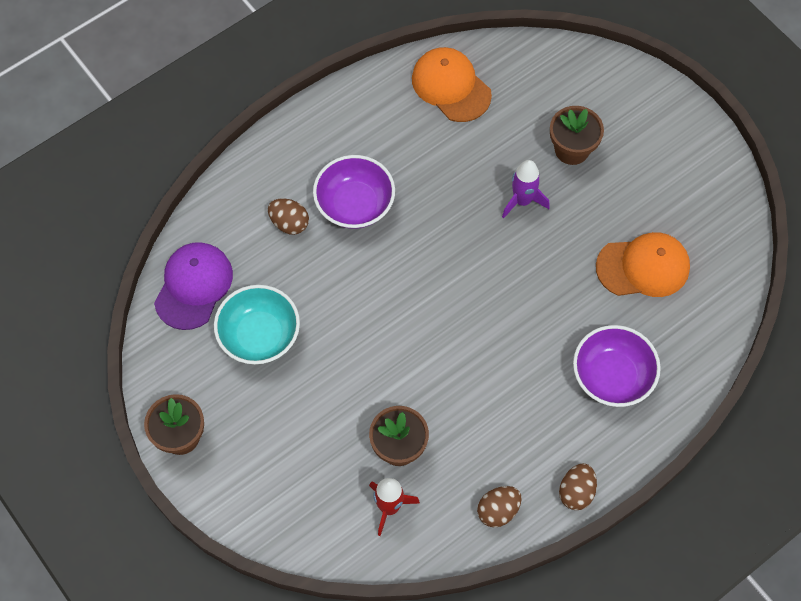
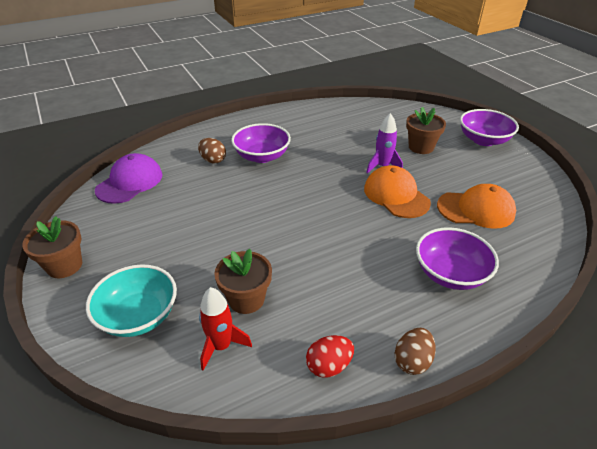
camera: 10 degrees right, 25 degrees down
turquoise bowl [214,285,300,364] -> turquoise bowl moved to [86,264,177,337]
orange cap [412,47,492,122] -> orange cap moved to [364,165,431,218]
brown egg [477,486,522,528] -> red egg [306,335,354,378]
none -> purple bowl [460,109,519,146]

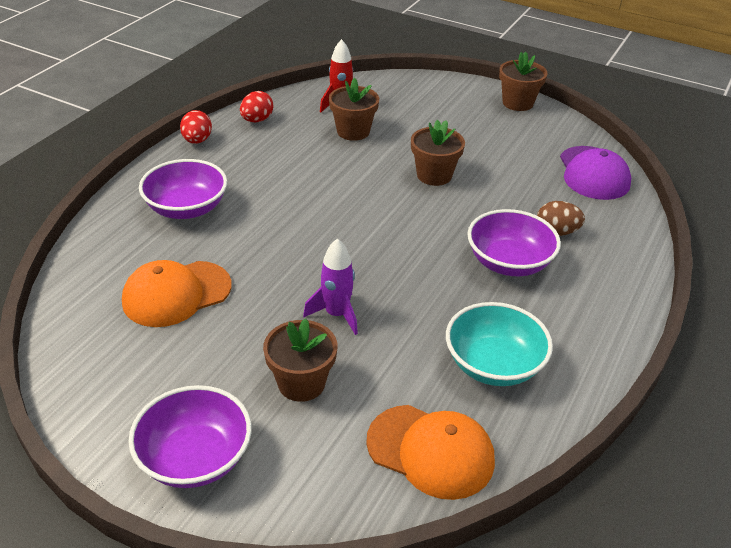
camera: 145 degrees right, 0 degrees up
turquoise bowl [86,264,177,337] -> turquoise bowl moved to [446,302,553,386]
orange cap [364,165,431,218] -> orange cap moved to [366,405,495,500]
brown egg [395,328,436,375] -> red egg [180,110,212,144]
none -> brown flower pot [411,120,465,186]

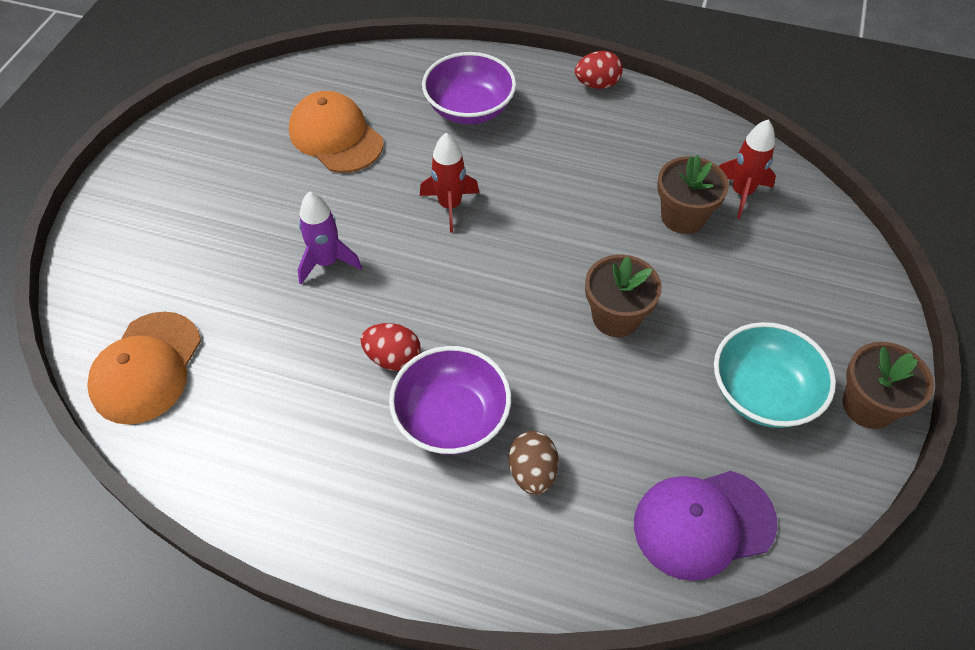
camera: 80 degrees right, 15 degrees up
purple bowl [128,385,252,488] -> none
red egg [240,91,273,122] -> red egg moved to [360,323,421,371]
brown flower pot [263,318,337,402] -> none
turquoise bowl [446,302,553,386] -> turquoise bowl moved to [714,322,836,428]
none -> red rocket [420,133,479,233]

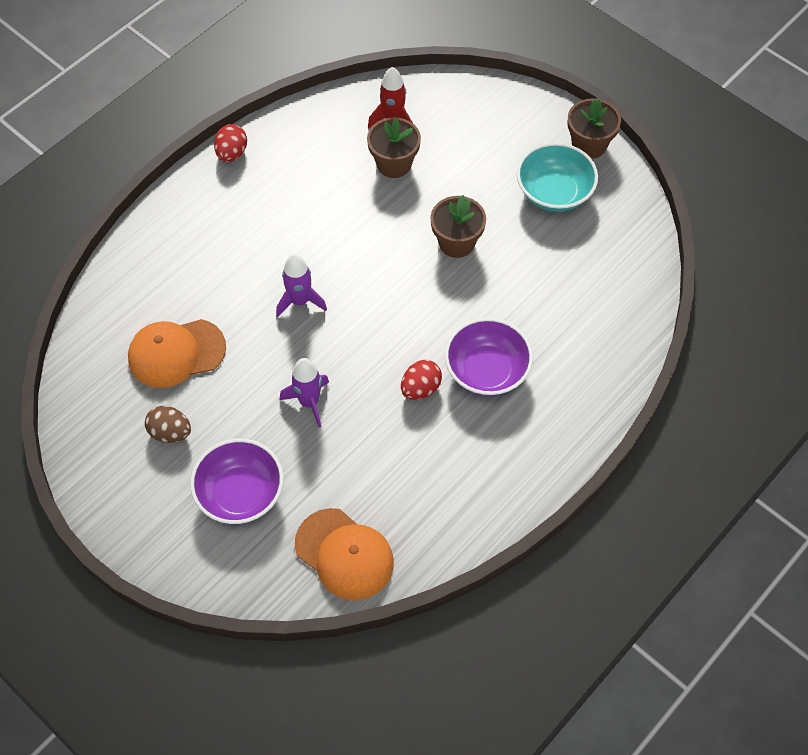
camera: 65 degrees left, 5 degrees up
red rocket [420,133,479,233] -> purple rocket [276,254,327,318]
purple bowl [422,52,516,124] -> purple bowl moved to [190,438,284,524]
brown egg [508,431,559,495] -> brown egg moved to [145,406,191,443]
purple cap [634,471,777,581] -> none

